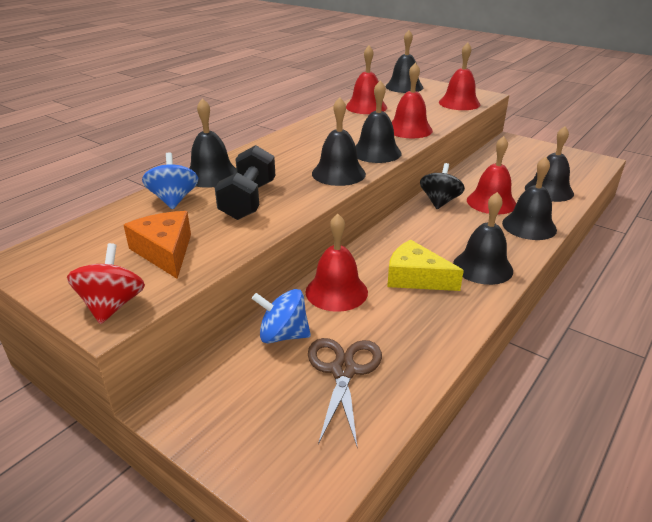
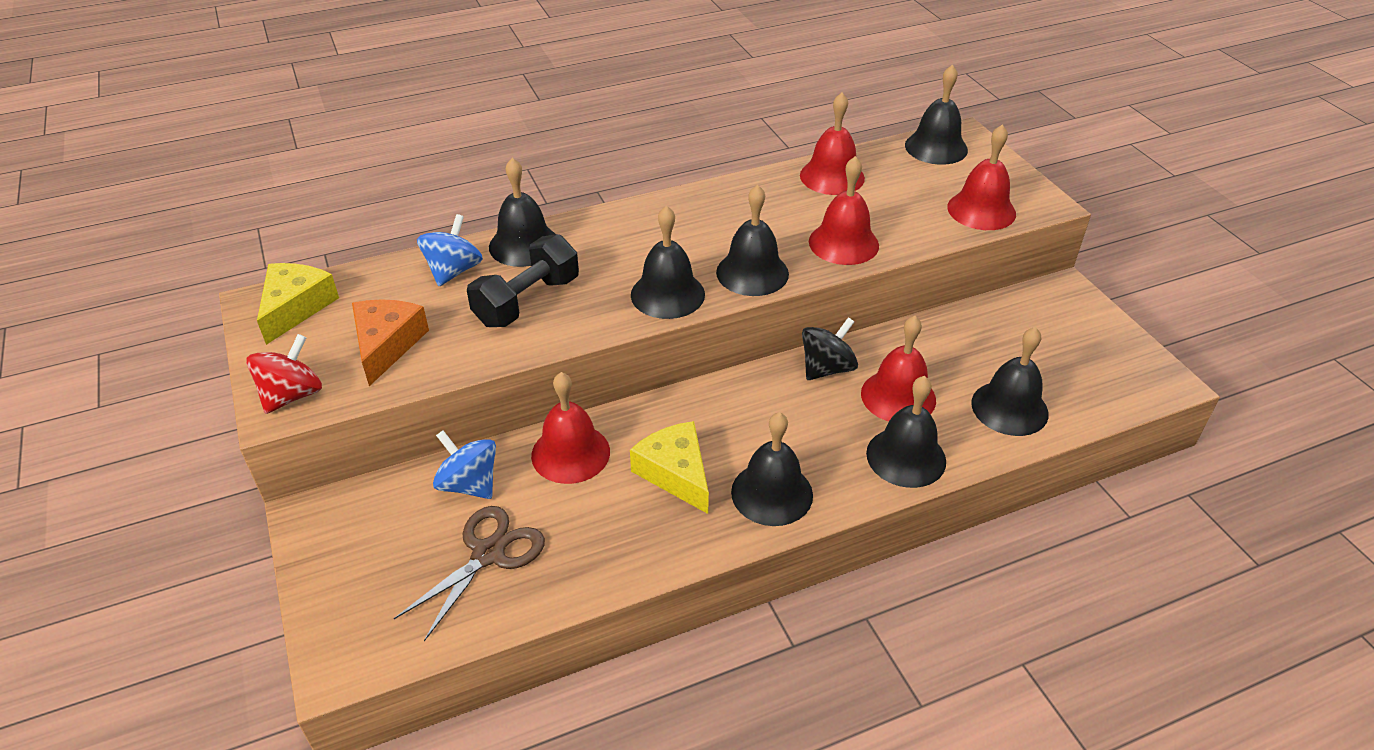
camera: 30 degrees right, 10 degrees up
none -> yellow cheese [257,263,339,345]

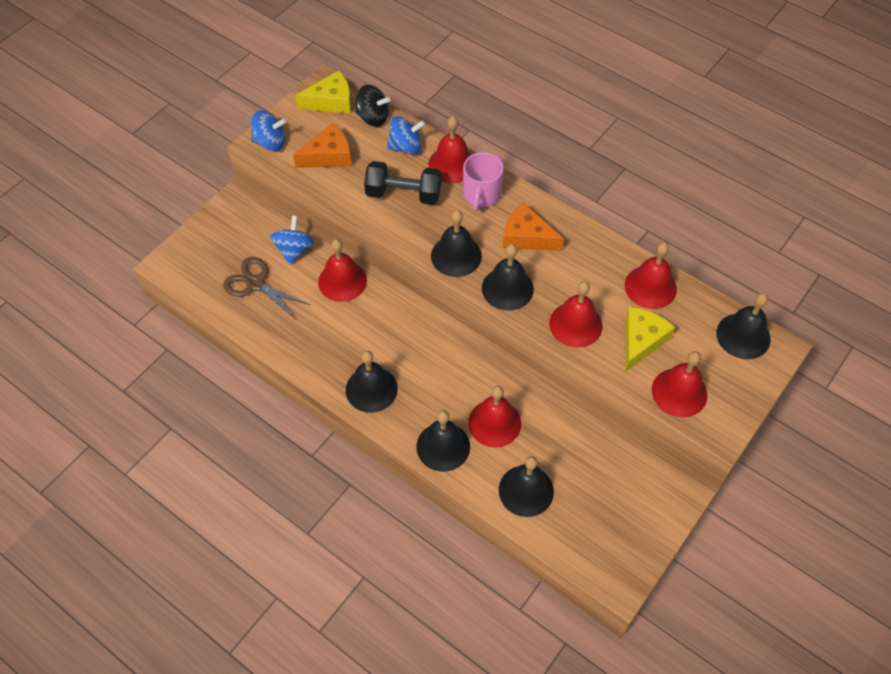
camera: 60 degrees right, 15 degrees up
red spinning top [246,334,322,414] -> blue spinning top [251,110,286,151]
brown scissors [394,506,545,641] -> brown scissors turned 150 degrees counterclockwise [223,257,311,319]
black bell [489,158,556,267] -> red bell [428,116,472,183]
yellow cheese [630,421,709,514] -> yellow cheese moved to [625,307,675,372]
black spinning top [802,317,858,380] -> black spinning top moved to [355,85,390,127]
none -> pink mug [463,152,504,211]
none -> orange cheese [503,202,564,251]

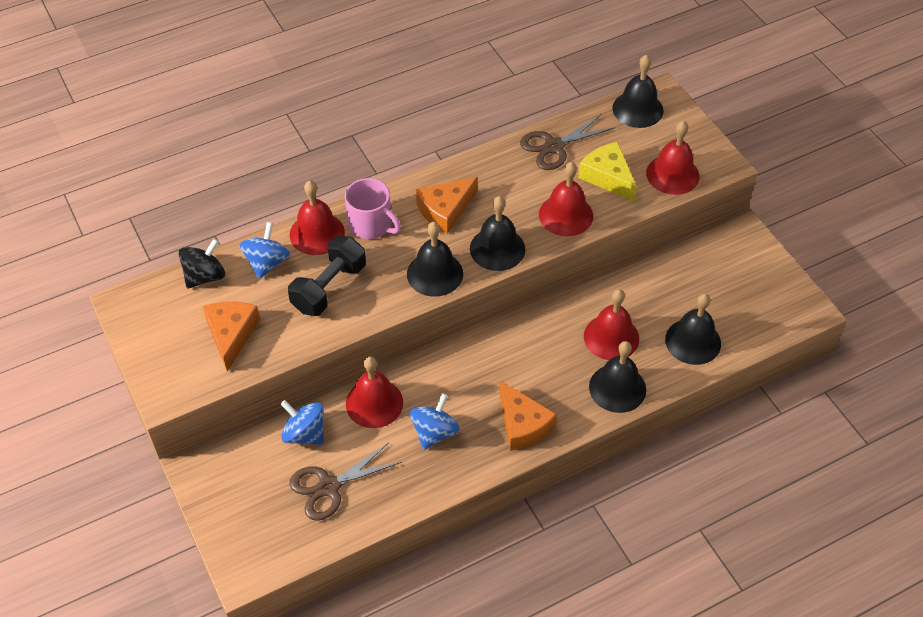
camera: 65 degrees left, 5 degrees down
blue spinning top [251,110,286,151] -> blue spinning top moved to [410,393,460,450]
yellow cheese [295,71,351,114] -> none
black bell [346,351,398,413] -> orange cheese [500,381,557,451]
red bell [625,242,677,309] -> brown scissors [520,114,615,170]

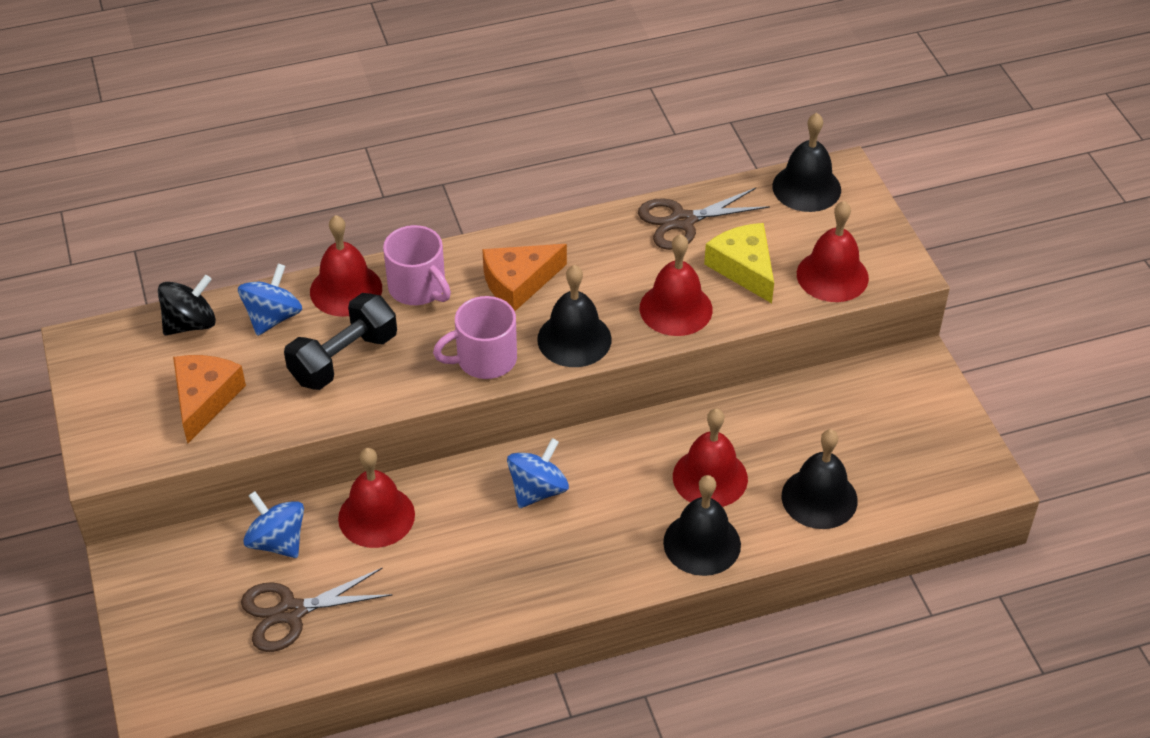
camera: 10 degrees right, 5 degrees down
black bell [407,222,463,297] -> pink mug [433,296,517,379]
blue spinning top [410,393,460,450] -> blue spinning top moved to [507,438,569,508]
orange cheese [500,381,557,451] -> none

